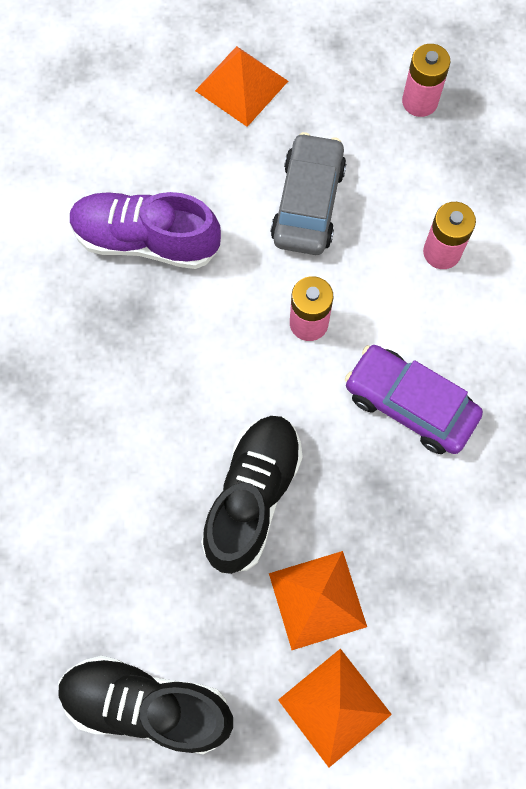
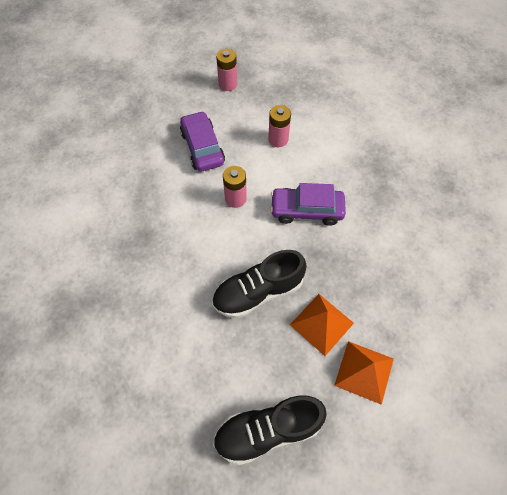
camera: 30 degrees left, 10 degrees down
purple shoe [69,192,221,269] -> none
orange pyramid [195,46,288,127] -> none
black shoe [201,416,303,574] -> black shoe turned 105 degrees counterclockwise [212,250,307,318]
grey car [271,132,346,255] -> purple car [180,111,225,172]

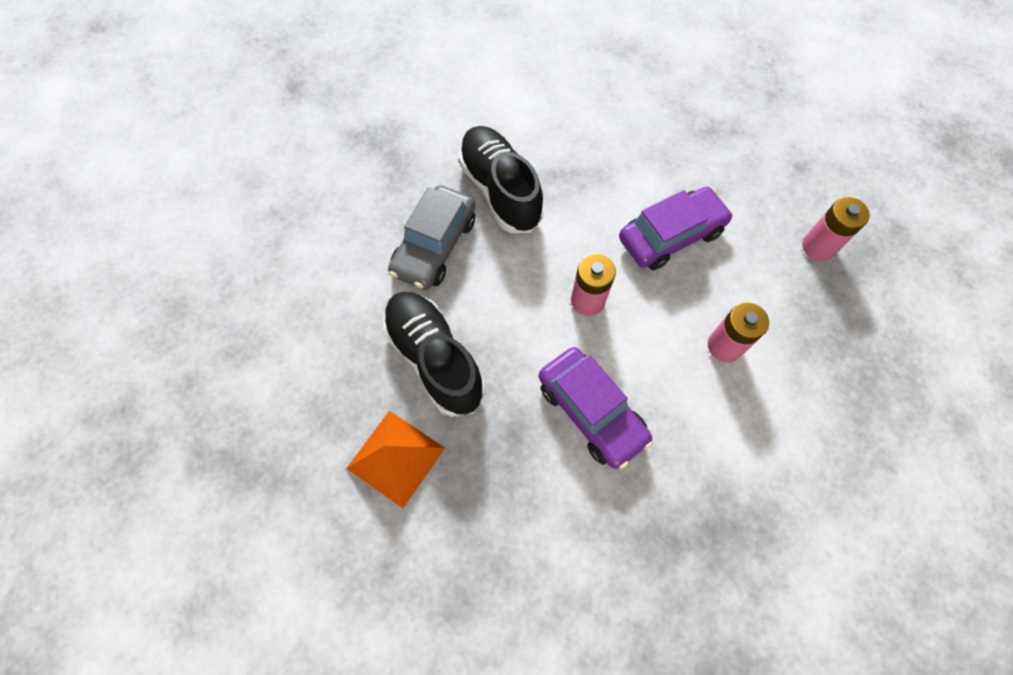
camera: 80 degrees right, 5 degrees up
black shoe [213,396,327,465] -> black shoe moved to [458,126,544,233]
purple car [270,183,346,226] -> purple car turned 150 degrees clockwise [539,347,653,469]
orange pyramid [334,341,394,405] -> none
none -> grey car [388,185,475,290]

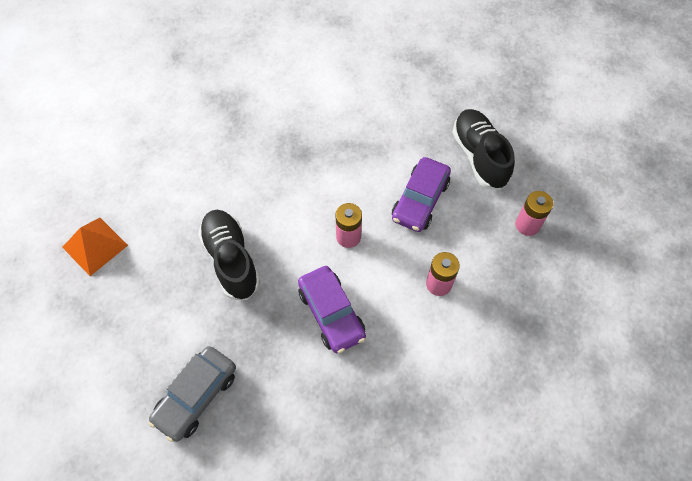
camera: 10 degrees right, 5 degrees down
orange pyramid [346,411,445,508] -> orange pyramid moved to [62,218,128,276]
grey car [388,185,475,290] -> grey car moved to [148,346,236,442]
black shoe [458,126,544,233] -> black shoe moved to [452,109,515,190]
purple car [619,187,733,270] -> purple car turned 135 degrees clockwise [392,157,451,232]

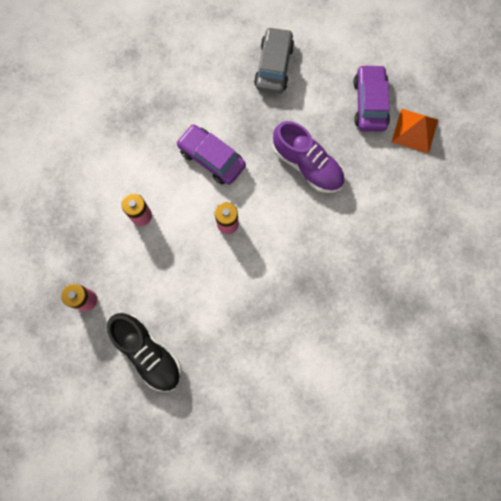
camera: 155 degrees right, 15 degrees up
black shoe [198,210,260,300] -> purple shoe [273,121,344,193]
purple car [392,157,451,232] -> purple car moved to [354,64,390,131]

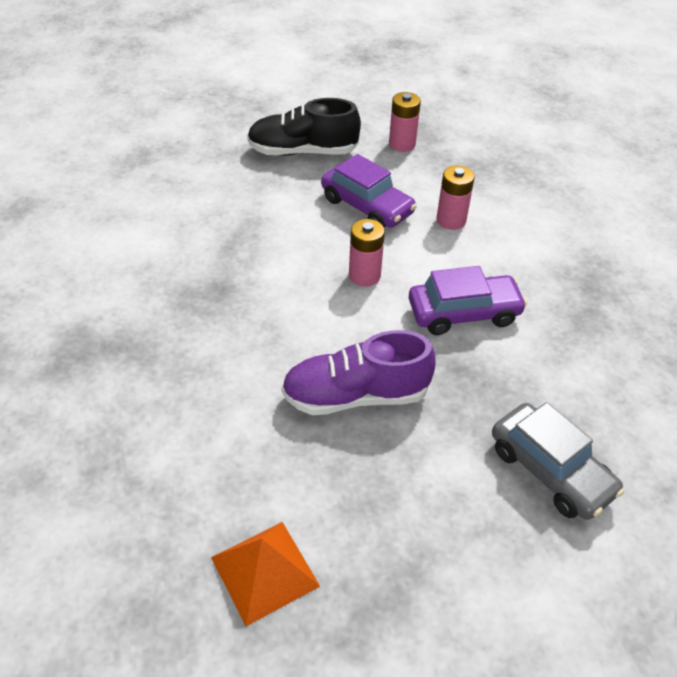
camera: 130 degrees right, 30 degrees down
purple car [354,64,390,131] -> purple car moved to [321,154,417,228]

